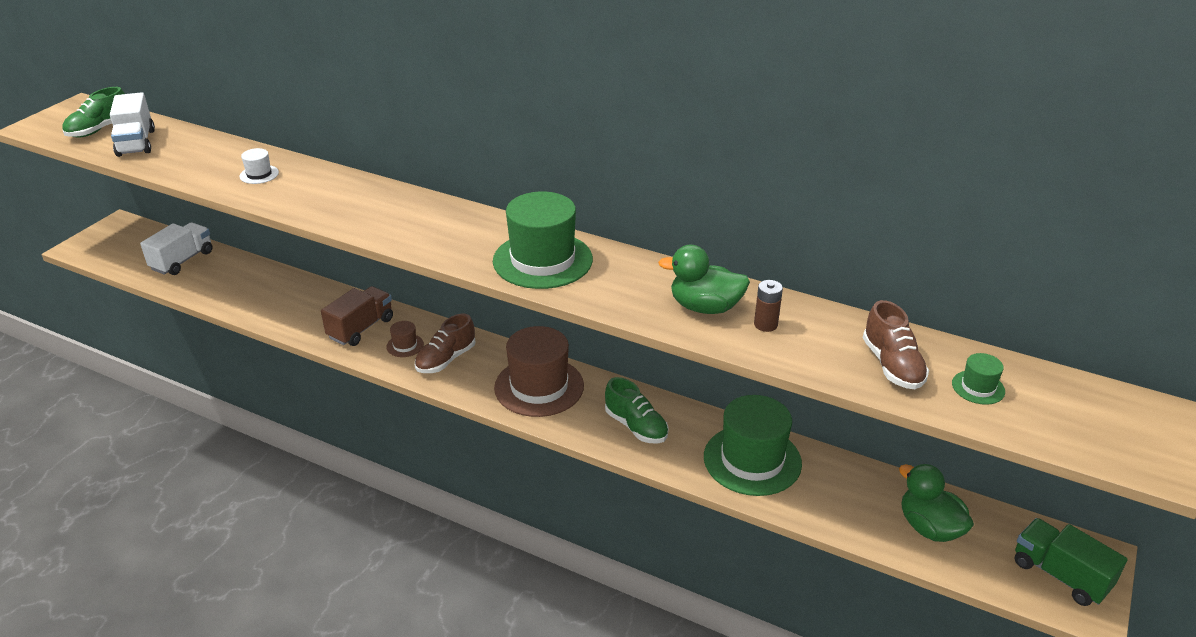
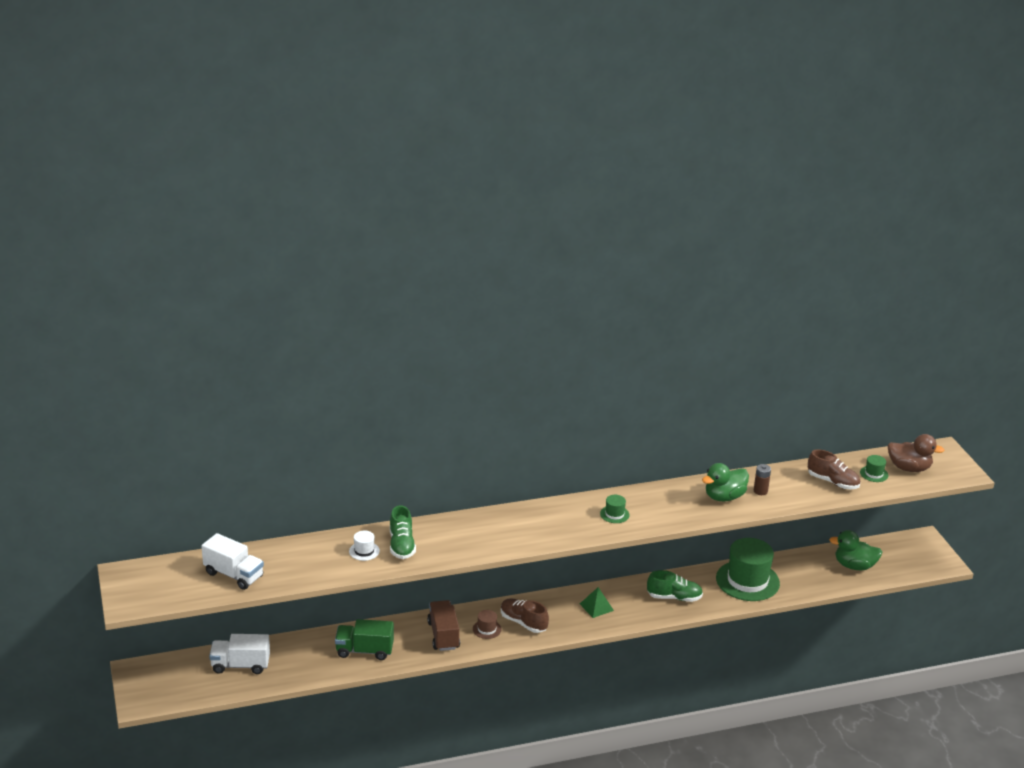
camera: 45 degrees left, 5 degrees down
green shoe [62,87,125,138] -> green shoe moved to [390,505,416,559]
white truck [140,222,213,275] -> white truck turned 75 degrees counterclockwise [209,634,270,674]
brown shoe [415,314,475,373] -> brown shoe turned 135 degrees clockwise [501,598,549,633]
green hat [493,191,593,289] -> green hat [600,495,630,523], size x0.43
brown hat [494,326,584,417] -> green pyramid [580,587,614,618]
green truck [1015,518,1128,606] -> green truck moved to [335,619,394,660]
none -> brown duck [888,434,945,472]

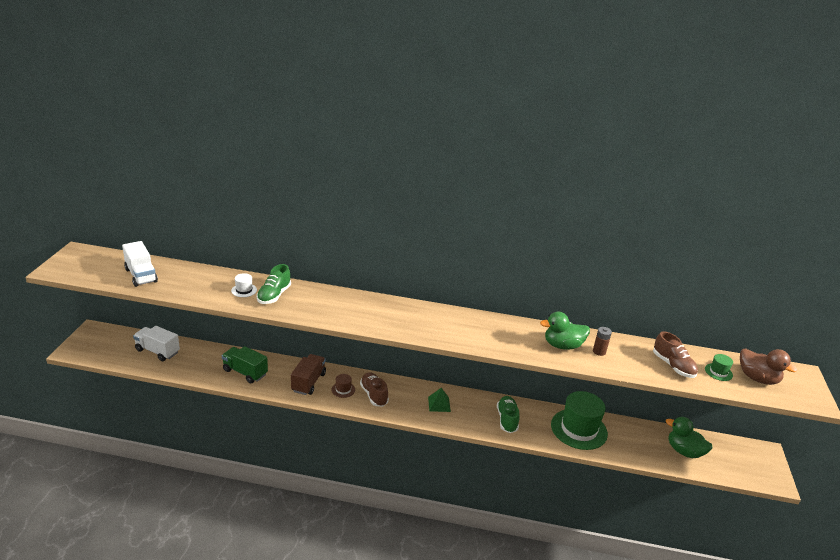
camera: 25 degrees right, 0 degrees up
green hat [600,495,630,523] -> none
green shoe [647,570,703,602] -> green shoe turned 120 degrees counterclockwise [497,396,520,433]

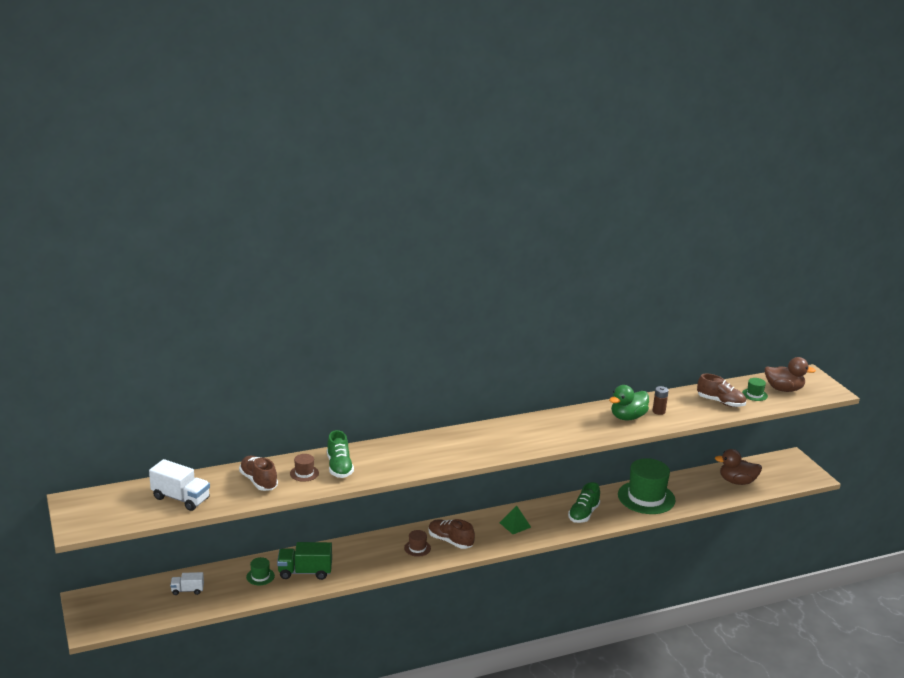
camera: 30 degrees left, 5 degrees down
white truck [133,326,180,361] -> white truck [170,572,204,595], size x0.58
white hat [231,273,257,297] -> brown hat [290,454,319,482]
brown truck [291,354,326,395] -> none
green shoe [497,396,520,433] -> green shoe turned 120 degrees counterclockwise [568,482,600,523]
green duck [666,417,712,458] -> brown duck [715,449,762,485]
none -> brown shoe [239,456,278,491]
none -> green hat [246,557,275,585]

